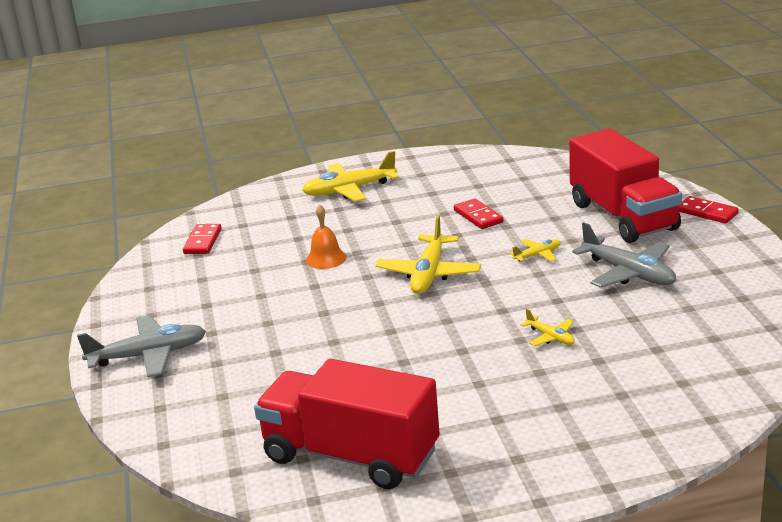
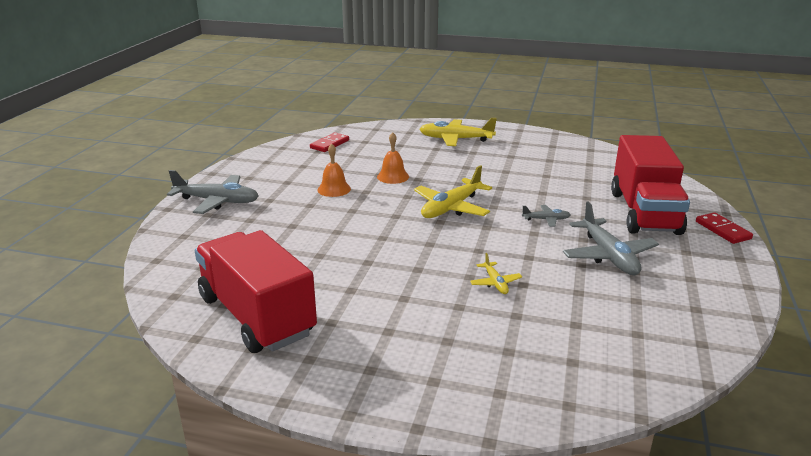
camera: 25 degrees right, 0 degrees up
red domino [454,198,504,229] -> none
yellow plane [509,239,560,262] -> grey plane [522,205,571,227]
none -> orange bell [317,143,351,197]

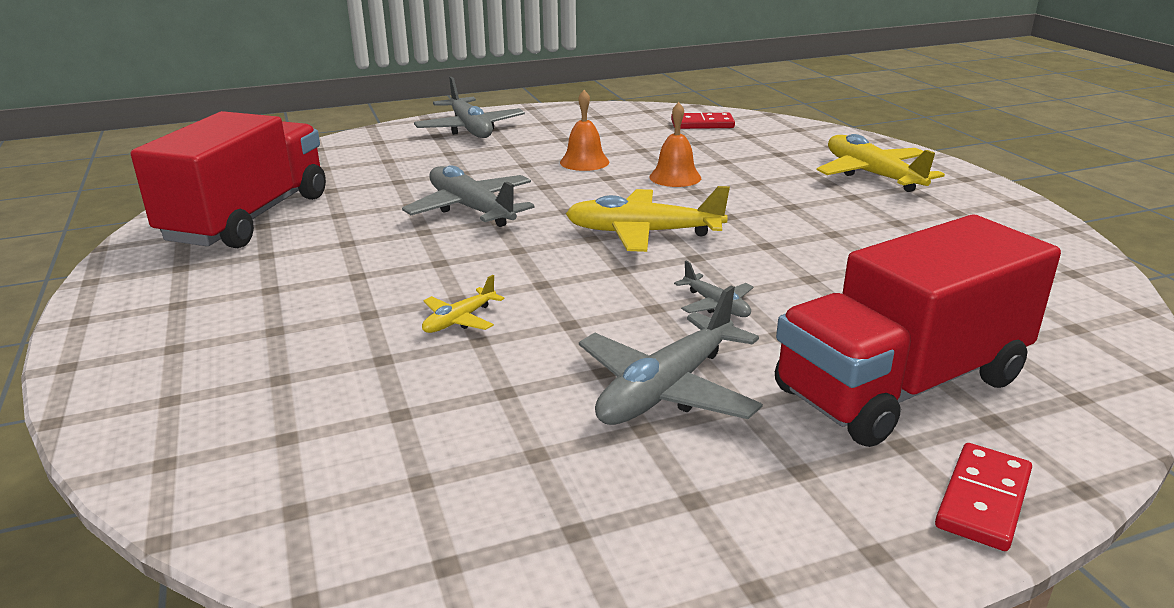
camera: 55 degrees right, 0 degrees up
none -> grey plane [402,165,535,227]

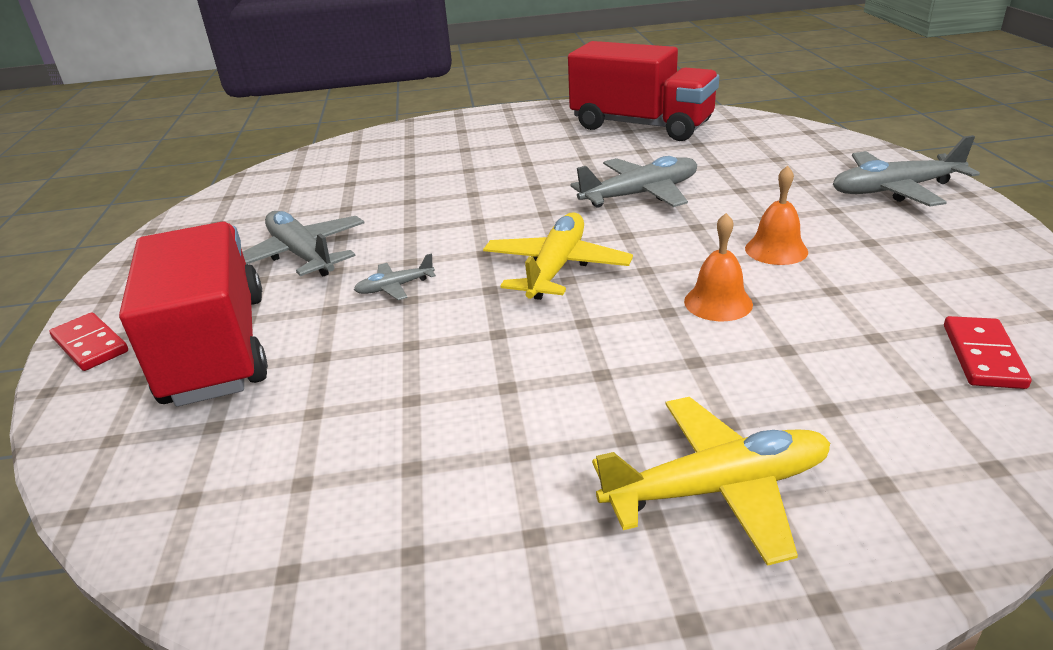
camera: 105 degrees right, 5 degrees up
yellow plane [422,275,505,333] -> none

